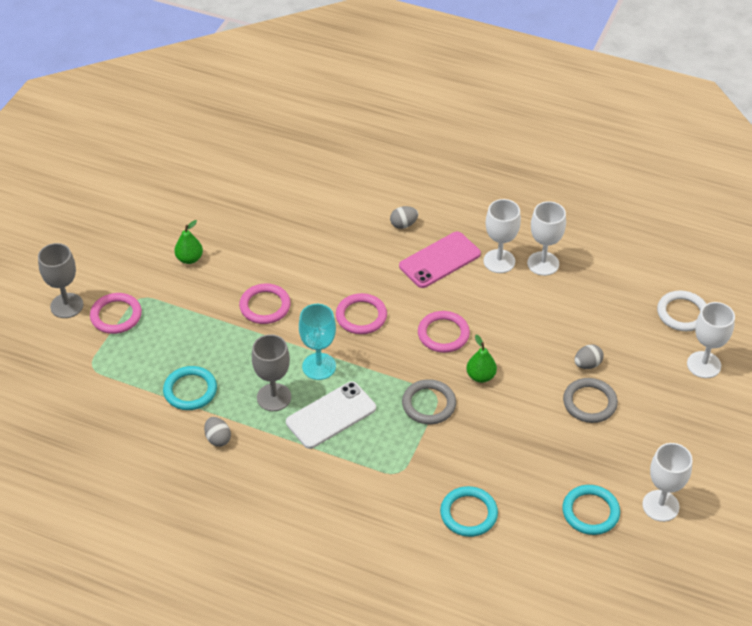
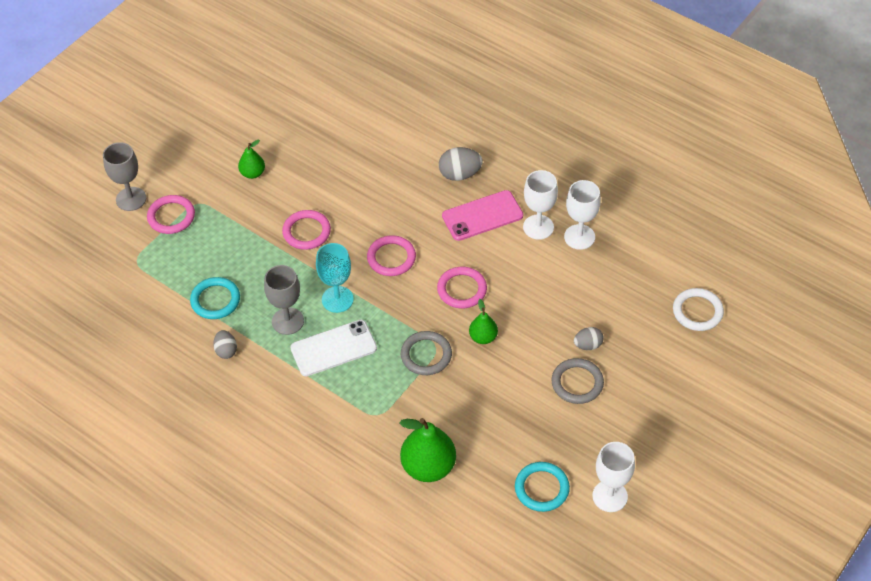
camera: 15 degrees right, 5 degrees up
grey egg [390,206,418,229] -> grey egg [439,147,483,181], size x1.57
turquoise ring [440,486,498,537] -> green pear [400,418,456,482]
white goblet [687,302,735,378] -> none

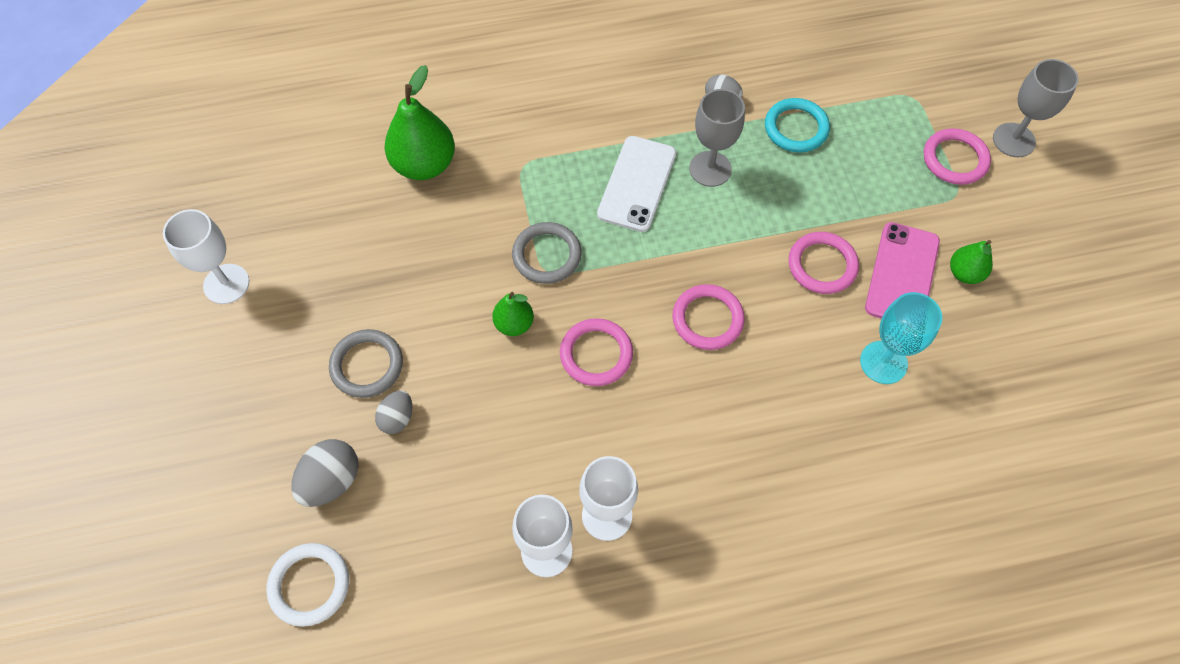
camera: 130 degrees right, 10 degrees up
turquoise goblet [316,243,354,313] -> turquoise goblet moved to [860,292,942,384]
grey egg [439,147,483,181] -> grey egg moved to [292,439,359,507]
pink phone [442,190,523,241] -> pink phone moved to [865,222,940,319]
turquoise ring [515,462,570,512] -> none

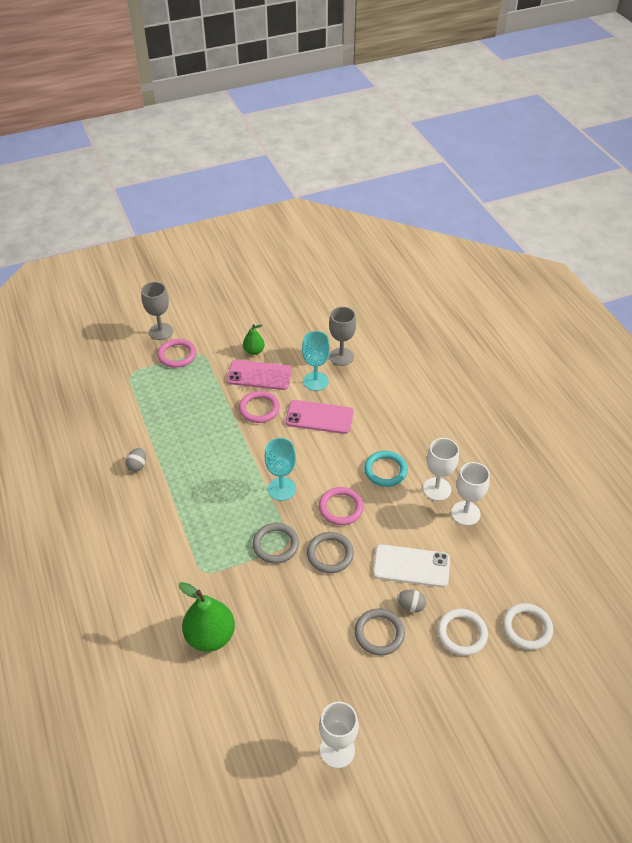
camera: 100 degrees left, 15 degrees down
grey egg [292,439,359,507] -> white ring [438,609,488,656]
green pear [492,292,534,336] -> grey ring [307,532,354,573]
white phone [597,136,676,232] -> white phone moved to [373,544,450,587]
pink ring [672,284,745,350] -> none
grey goblet [689,89,745,187] -> grey goblet moved to [329,307,356,366]
turquoise ring [765,98,830,153] -> turquoise ring moved to [364,451,408,487]
none -> turquoise goblet [265,438,296,501]
none -> pink phone [285,400,354,434]

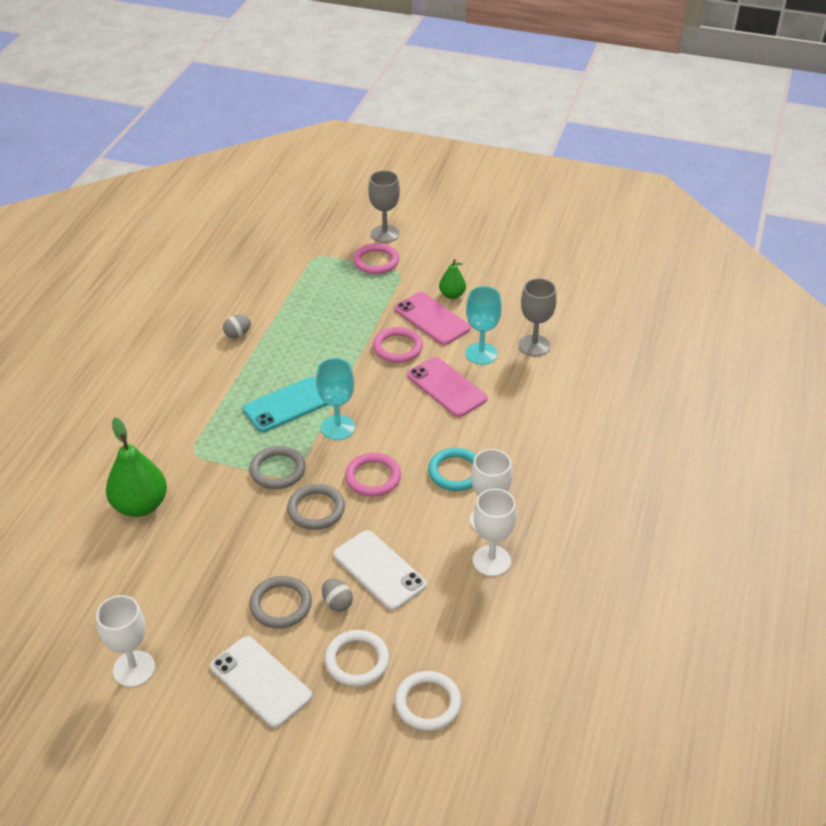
camera: 40 degrees right, 5 degrees down
none -> white phone [210,636,312,728]
none -> turquoise phone [243,377,328,432]

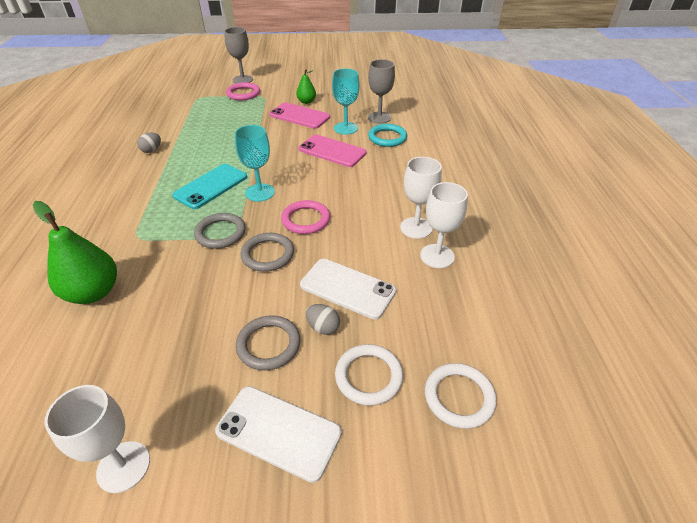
camera: 20 degrees left, 0 degrees up
pink ring [373,327,423,363] -> none
turquoise ring [428,448,476,491] -> turquoise ring moved to [368,124,407,147]

